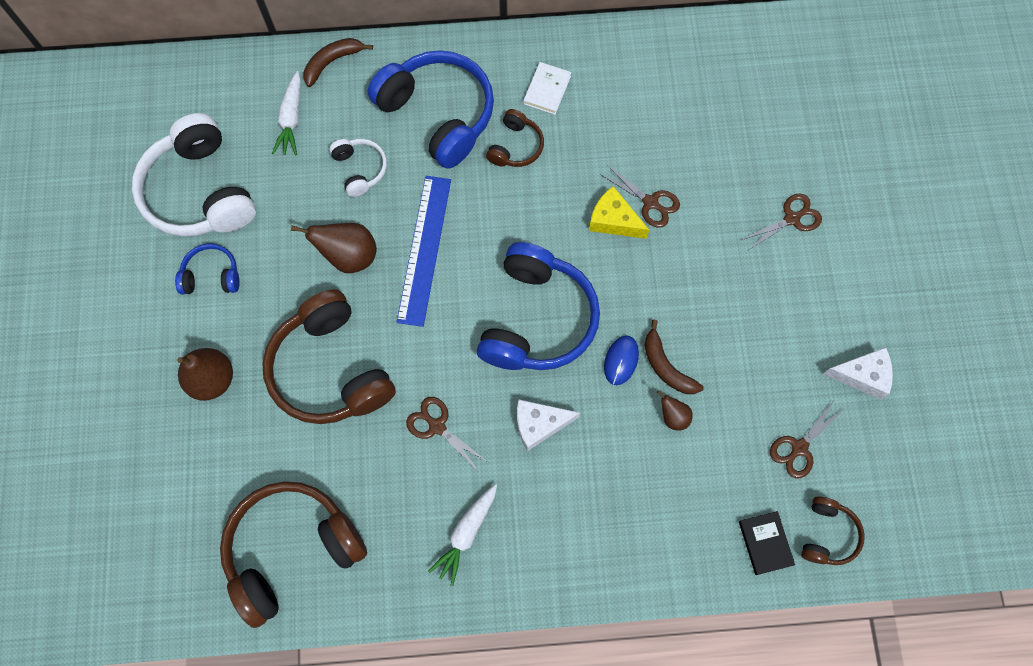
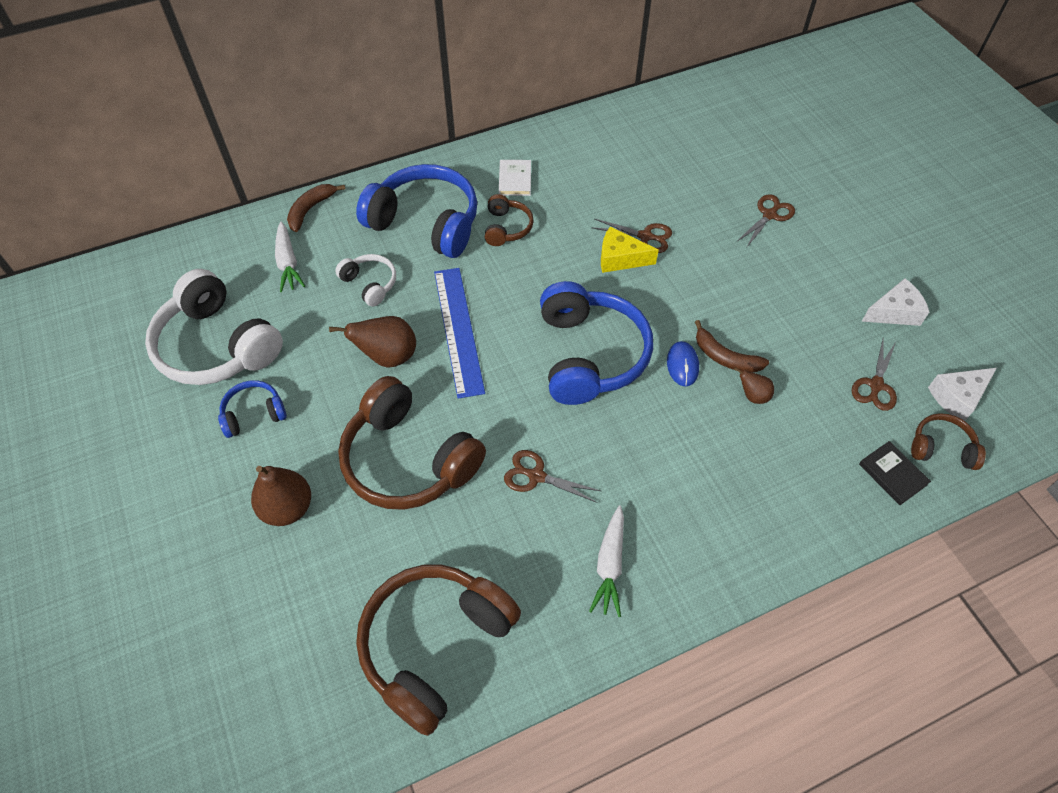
camera: 20 degrees left, 15 degrees down
white cheese [517,399,580,451] -> white cheese moved to [928,368,997,421]
brown headphones [801,496,865,565] -> brown headphones turned 75 degrees counterclockwise [911,413,986,470]

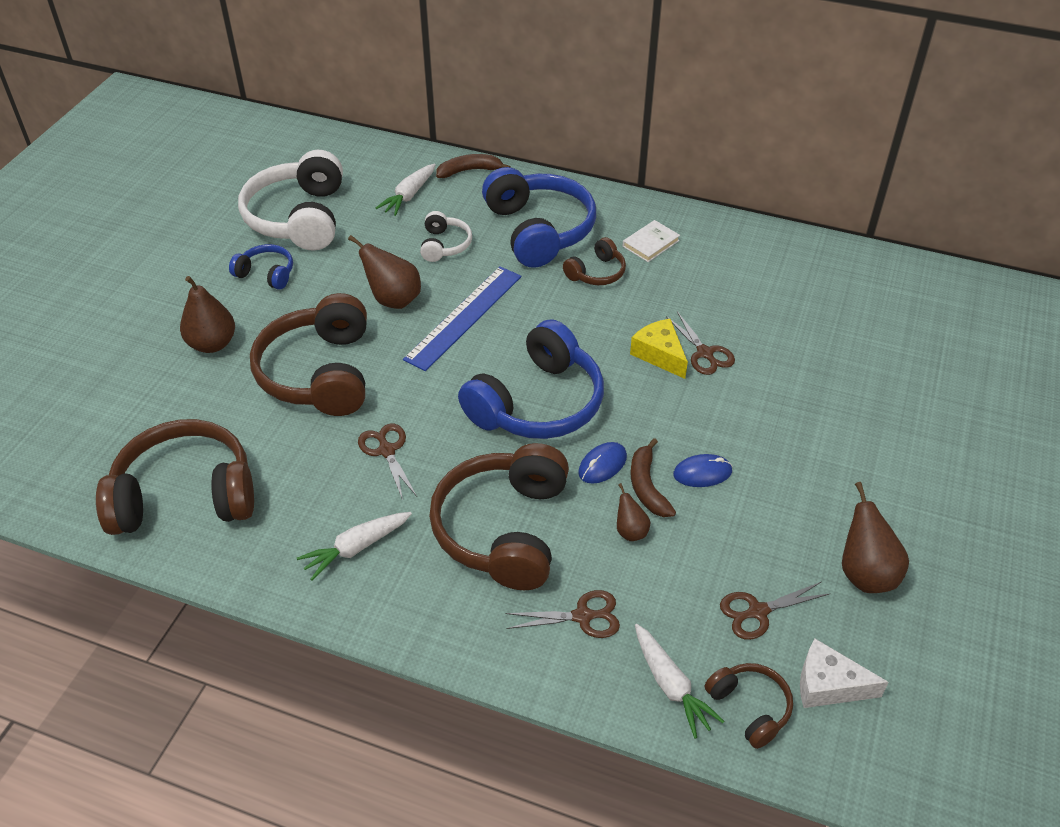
camera: 45 degrees right, 10 degrees down
brown scissors [736,194,795,248] -> brown scissors moved to [505,590,620,638]
black book [859,441,931,505] -> white carrot [635,624,724,739]
white cheese [861,278,929,326] -> brown pear [842,482,909,593]
none -> brown headphones [429,443,569,590]
none -> blue mouse [673,454,733,487]

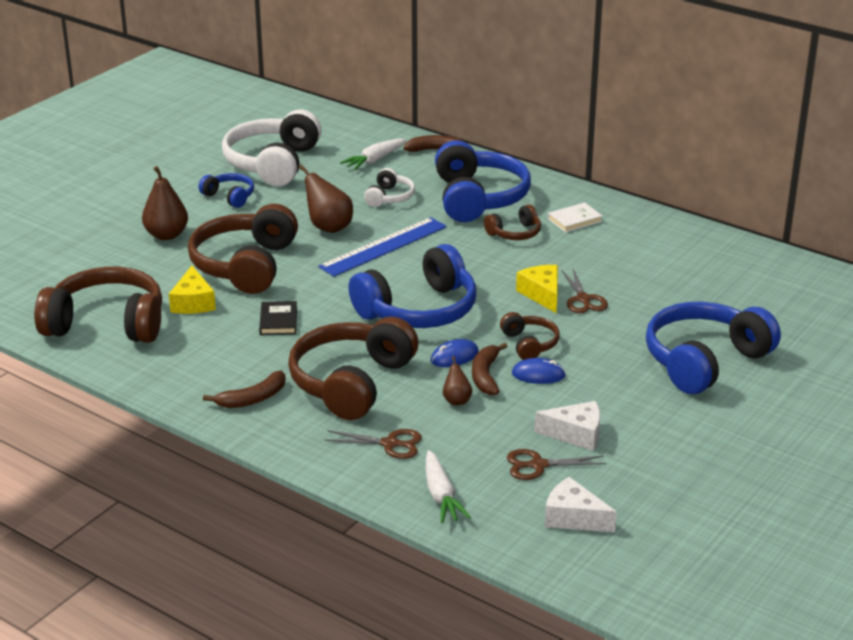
camera: 15 degrees right, 15 degrees down
white carrot [297,512,412,580] -> none
brown scissors [358,424,417,500] -> black book [259,301,297,335]
brown headphones [705,663,793,749] -> brown headphones moved to [500,312,560,360]
brown pear [842,482,909,593] -> none
none -> yellow cheese [169,266,216,314]
none -> brown banana [203,371,286,408]
none -> white cheese [534,401,600,451]
none -> blue headphones [646,302,781,394]

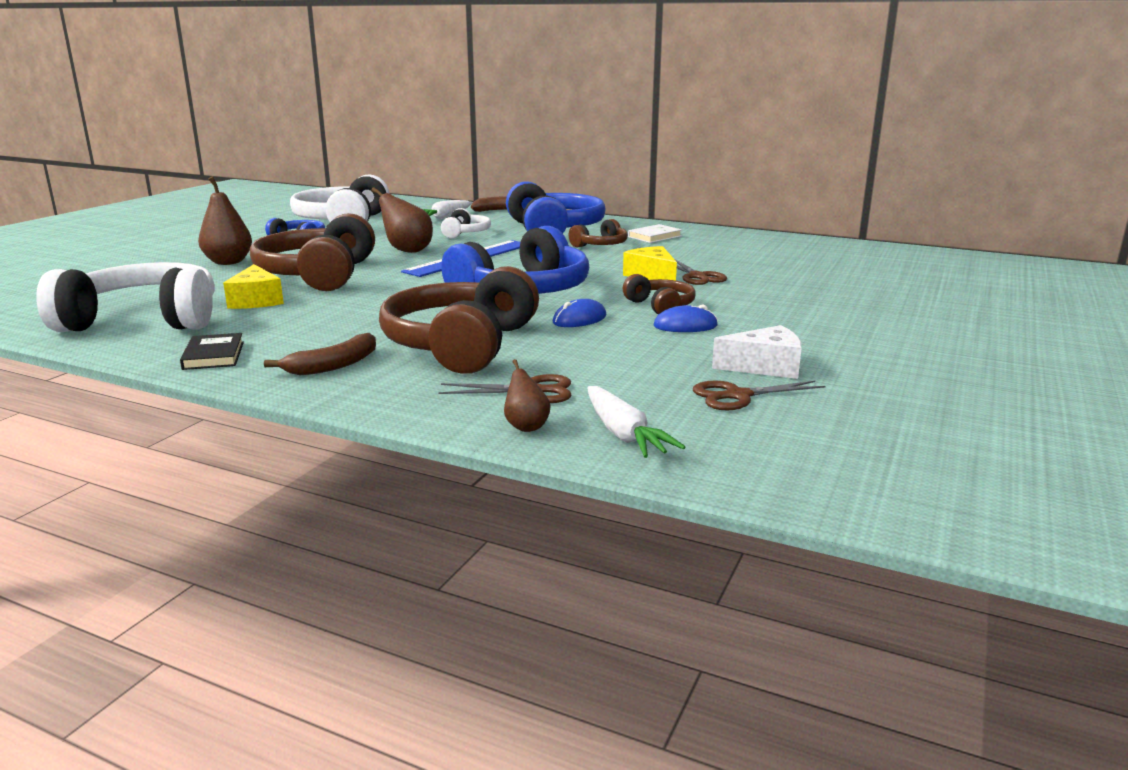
camera: 10 degrees left, 10 degrees down
brown headphones [34,267,162,343] -> white headphones [36,262,215,332]
black book [259,301,297,335] -> black book moved to [180,333,244,370]
brown pear [443,356,472,405] -> brown pear moved to [504,359,551,432]
brown banana [472,343,508,395] -> none
white cheese [545,477,617,532] -> none
blue headphones [646,302,781,394] -> none

